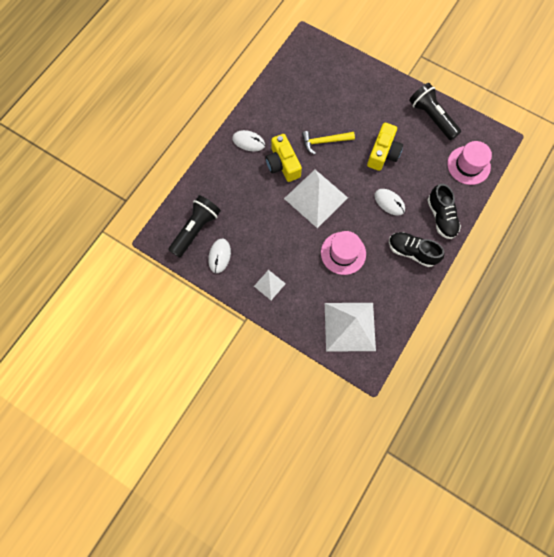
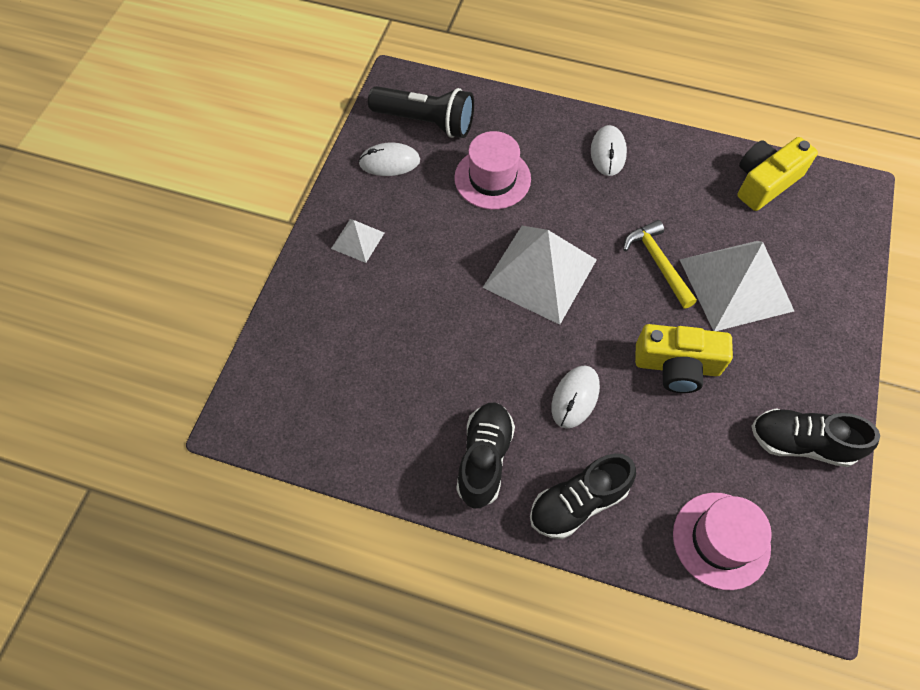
camera: 75 degrees right, 10 degrees down
yellow camera [265,134,302,182] -> yellow camera moved to [737,137,818,211]
pink hat [321,231,366,275] -> pink hat moved to [454,131,531,210]
white pyramid [325,303,376,352] -> white pyramid moved to [680,241,794,331]
black flashlight [409,83,461,140] -> black shoe [751,408,880,467]

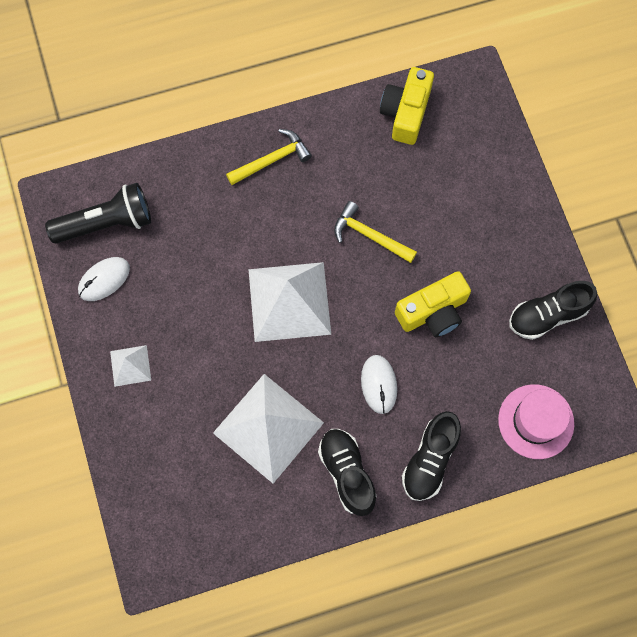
camera: 35 degrees left, 10 degrees up
pink hat [454,131,531,210] -> none
white mouse [591,125,627,176] -> yellow hammer [226,129,312,185]
white pyramid [680,241,794,331] -> white pyramid moved to [213,374,324,483]

